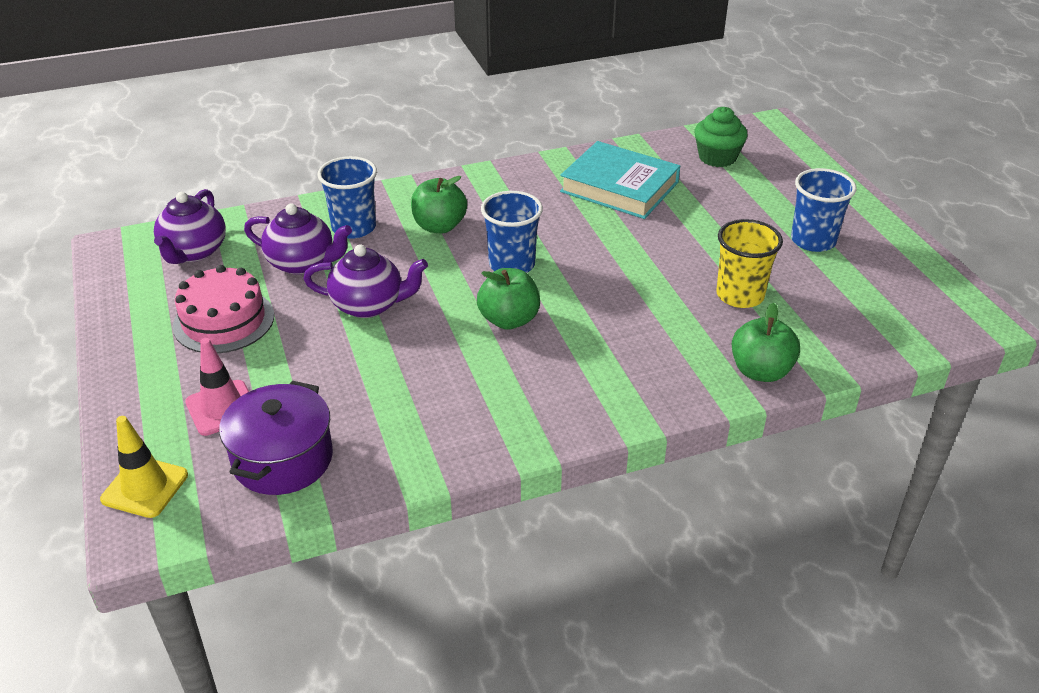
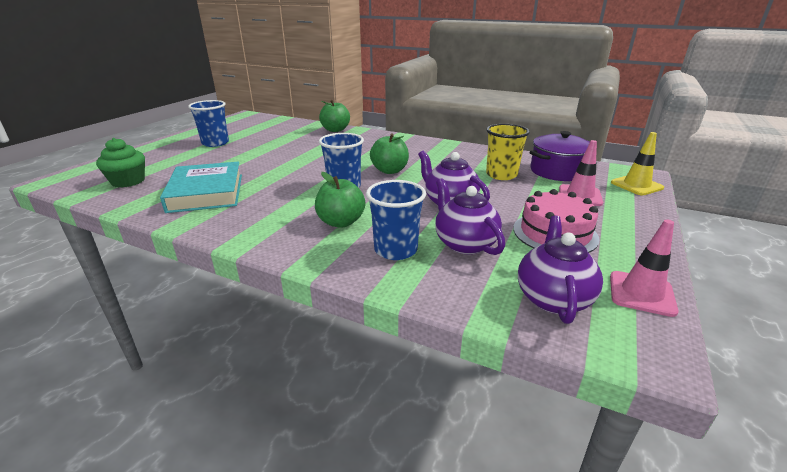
camera: 135 degrees left, 10 degrees down
purple teapot [154,189,226,264] -> purple teapot turned 45 degrees counterclockwise [518,216,603,324]
yellow cup [716,219,783,308] -> yellow cup moved to [486,124,530,180]
none -> pink traffic cone [610,219,679,317]

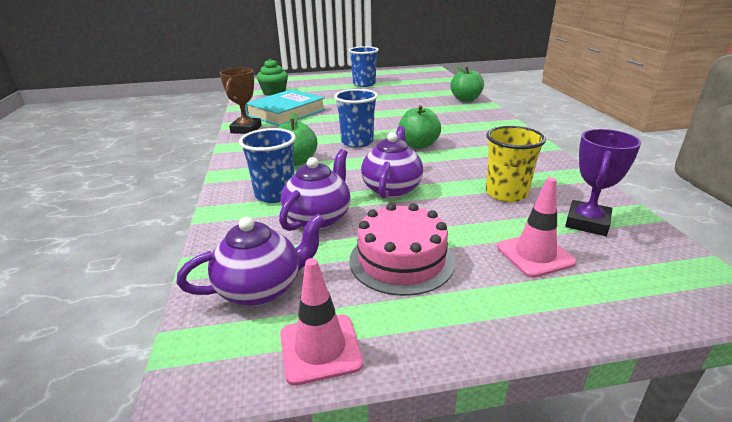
camera: 55 degrees right, 0 degrees up
purple pot [530,131,590,181] -> purple trophy [565,129,641,236]
yellow traffic cone [611,132,664,195] -> none
none -> brown trophy [220,68,262,134]

